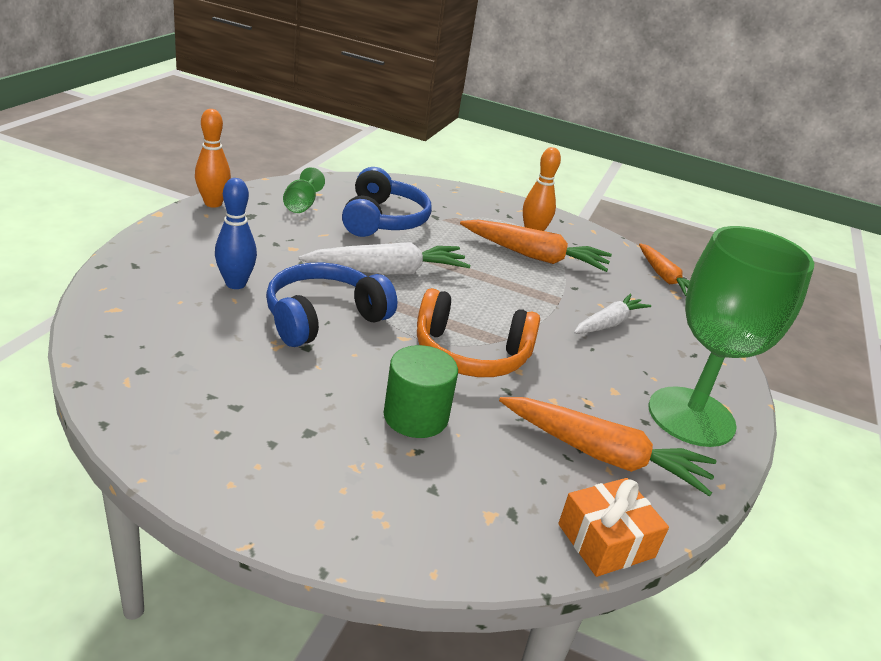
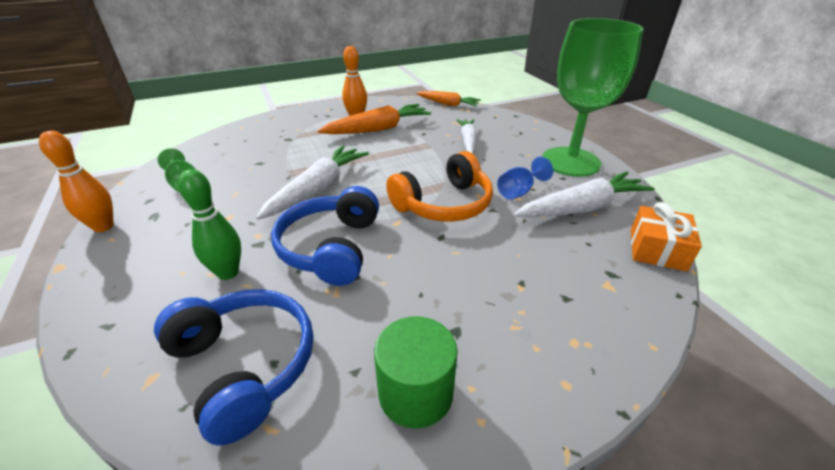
camera: 40 degrees left, 5 degrees up
blue bowling pin [215,178,257,289] -> green bowling pin [178,169,241,280]
blue headphones [342,167,432,237] -> blue headphones moved to [154,289,313,445]
green cylinder [384,345,458,438] -> green cylinder moved to [374,316,458,429]
orange carrot [499,397,717,496] -> white carrot [513,172,655,218]
none -> blue goblet [497,157,553,199]

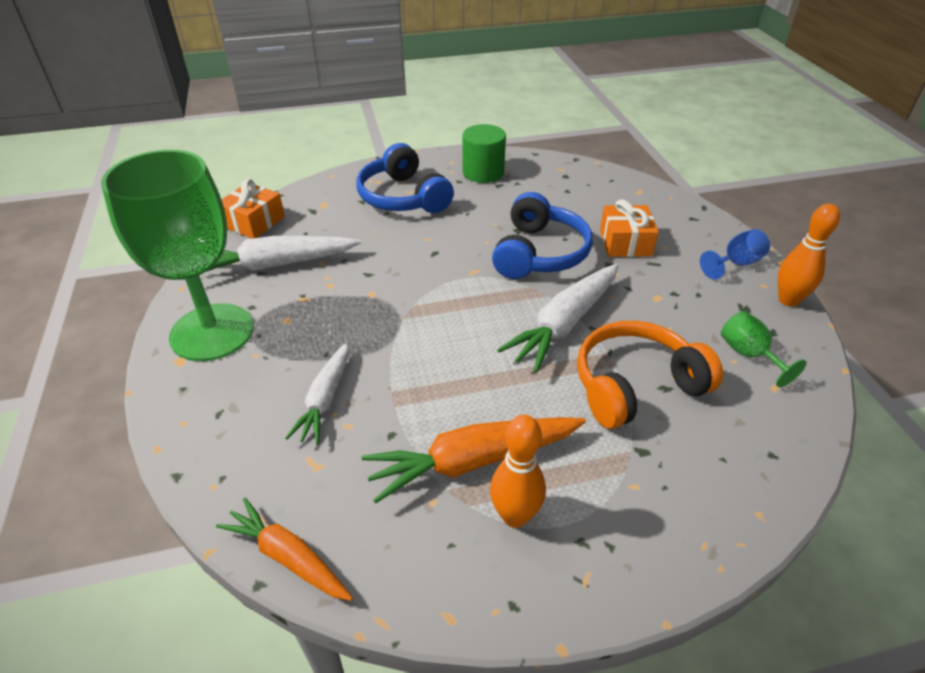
camera: 170 degrees left, 5 degrees up
blue headphones [154,289,313,445] -> blue headphones moved to [356,143,454,213]
green bowling pin [178,169,241,280] -> orange gift [600,199,659,257]
orange headphones [386,151,493,222] -> orange headphones moved to [577,321,723,429]
blue goblet [497,157,553,199] -> blue goblet moved to [700,229,770,280]

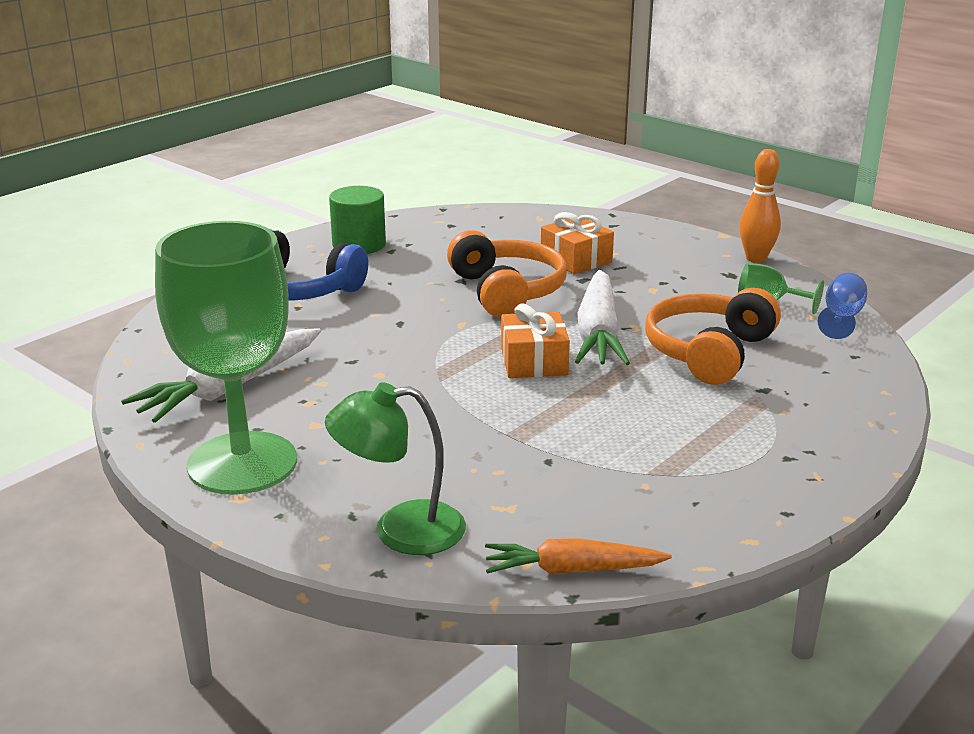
camera: 35 degrees left, 15 degrees down
orange gift [221,179,285,239] -> orange gift moved to [501,304,570,378]
white carrot [285,341,350,444] -> none
orange carrot [362,417,586,503] -> none
orange bowling pin [490,415,546,528] -> none
blue headphones [492,192,593,279] -> orange headphones [447,230,567,317]
blue goblet [700,229,770,280] -> blue goblet moved to [818,273,867,339]
none -> green lamp [325,382,466,555]

